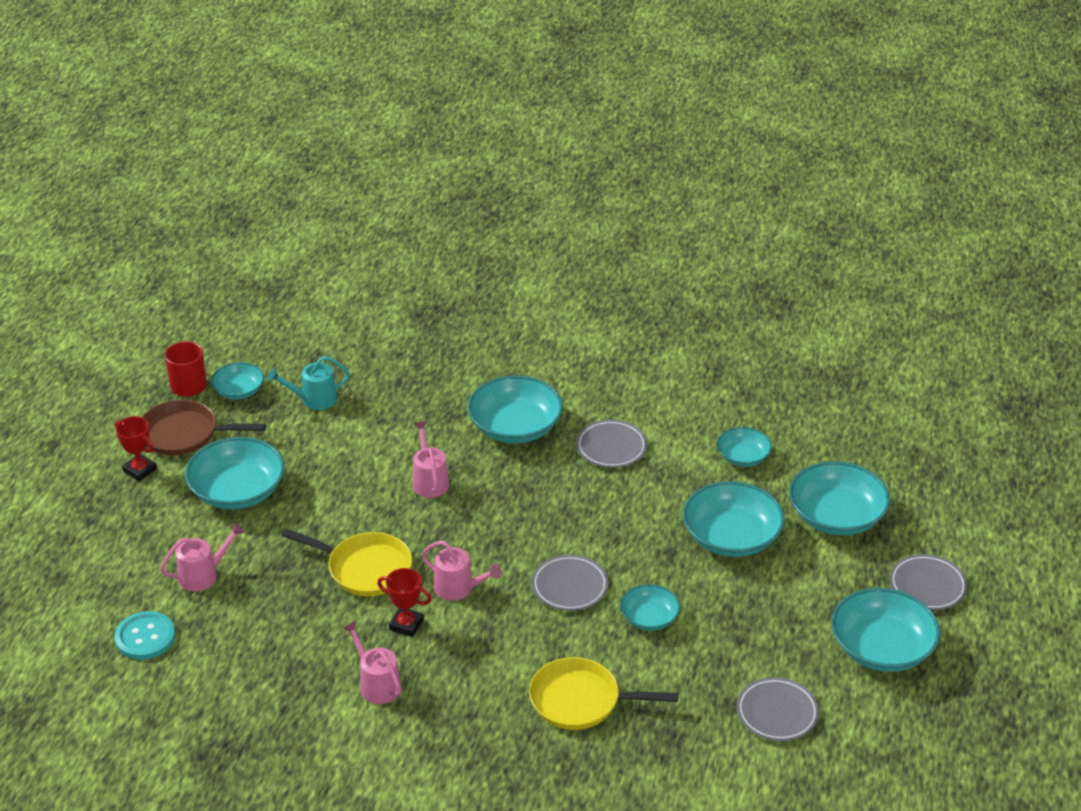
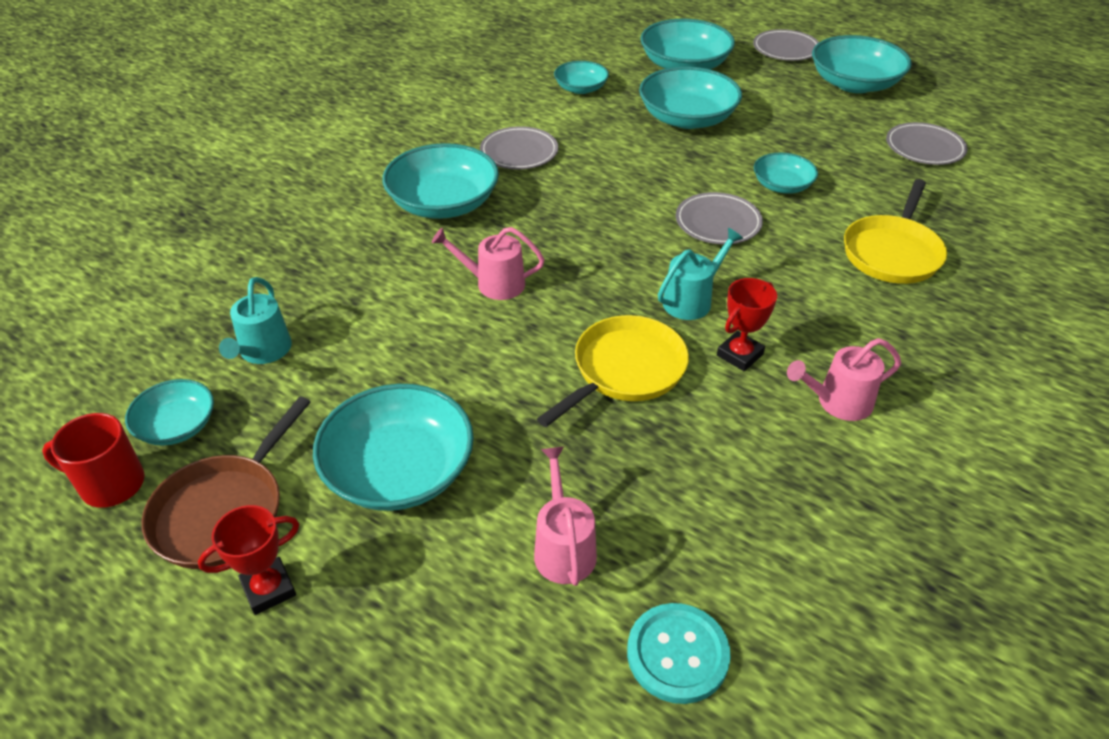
camera: 70 degrees left, 5 degrees up
pink watering can [421,541,502,601] -> turquoise watering can [658,228,743,320]

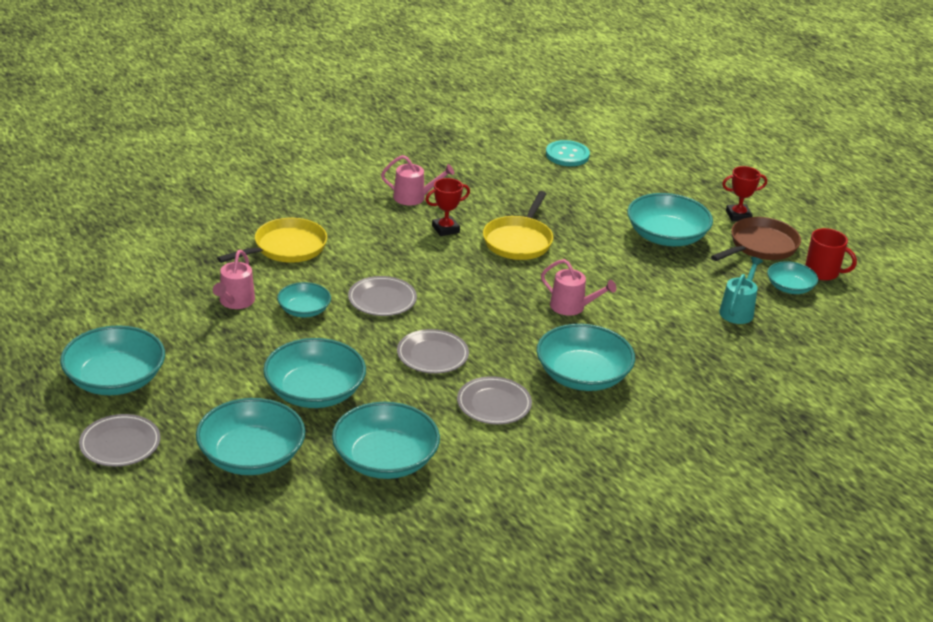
camera: 160 degrees left, 10 degrees down
pink watering can [534,447,597,586] -> pink watering can moved to [213,250,255,309]
yellow pan [537,315,689,427] -> yellow pan turned 45 degrees counterclockwise [483,191,553,260]
turquoise bowl [554,61,609,94] -> turquoise bowl [332,402,440,479], size x1.76
turquoise watering can [658,228,743,320] -> none
grey plate [886,122,968,165] -> grey plate moved to [397,329,469,374]

